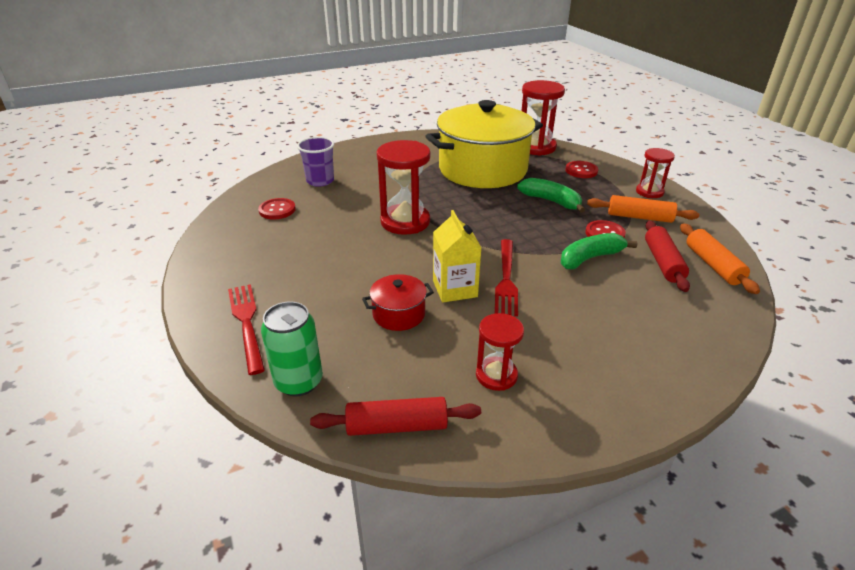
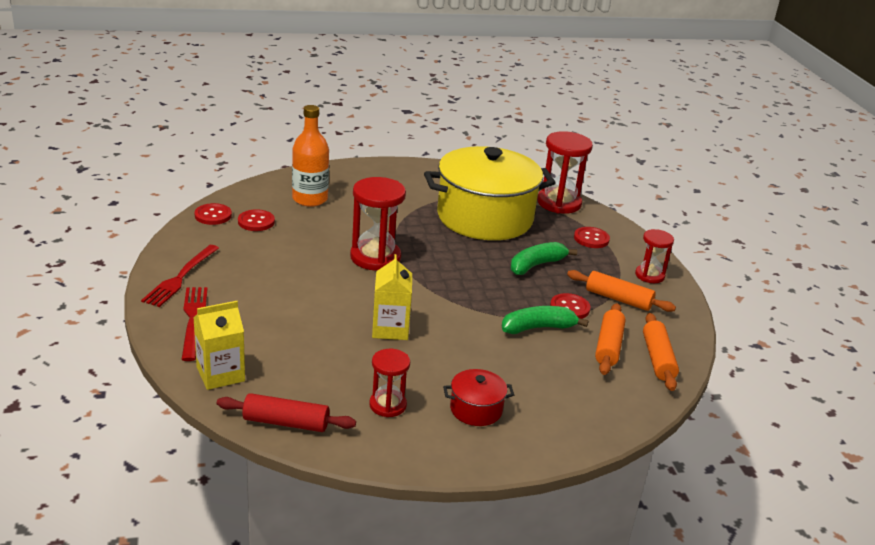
camera: 10 degrees right, 5 degrees down
green can [261,302,323,396] -> yellow carton [193,301,245,390]
purple cup [297,137,335,187] -> orange bottle [292,105,329,207]
red pot [362,274,434,331] -> red pot moved to [443,369,514,426]
red fork [495,239,518,316] -> red fork moved to [141,245,219,307]
green banana [517,178,585,213] -> green banana turned 90 degrees counterclockwise [511,242,577,275]
red rolling pin [645,221,690,292] -> orange rolling pin [595,303,626,375]
none -> red button [195,203,232,225]

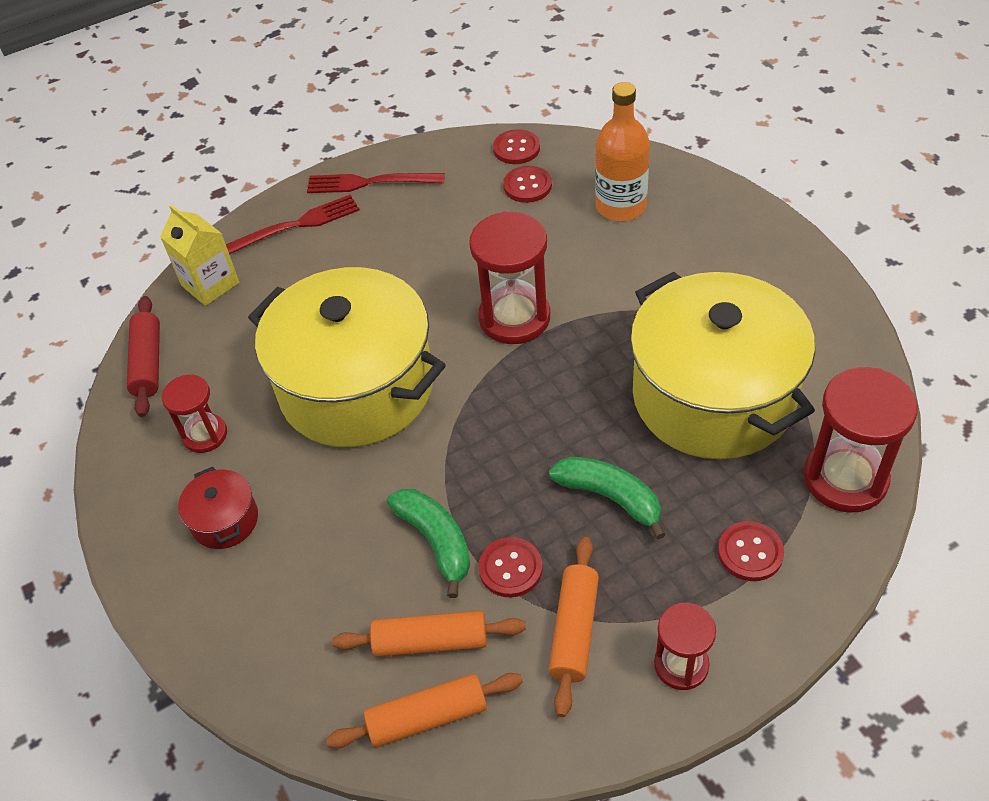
camera: 80 degrees right, 20 degrees up
yellow carton [372,254,412,340] -> yellow pot [248,267,446,447]

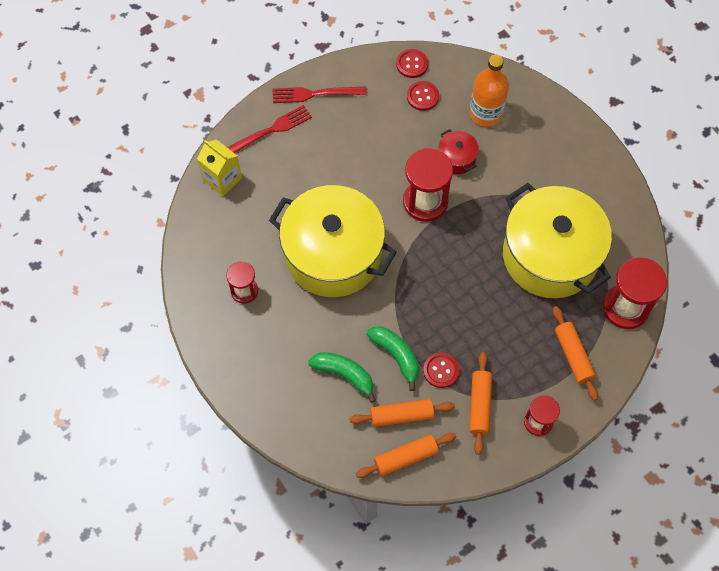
camera: 10 degrees left, 15 degrees up
red rolling pin [127,296,160,417] -> none
red pot [178,467,258,549] -> red pot moved to [439,129,479,174]
green banana [549,456,666,539] -> green banana moved to [308,352,376,403]
red button [718,521,784,581] -> orange rolling pin [553,306,598,401]

